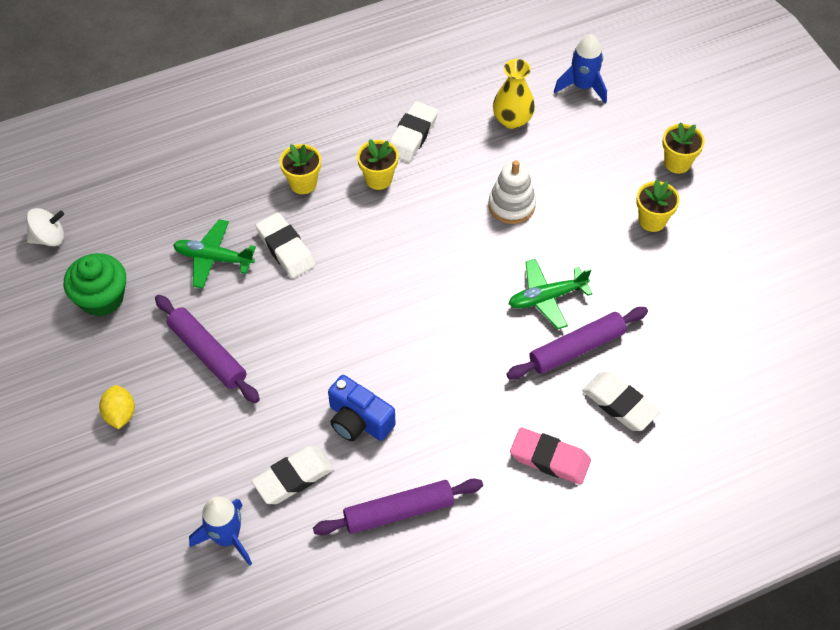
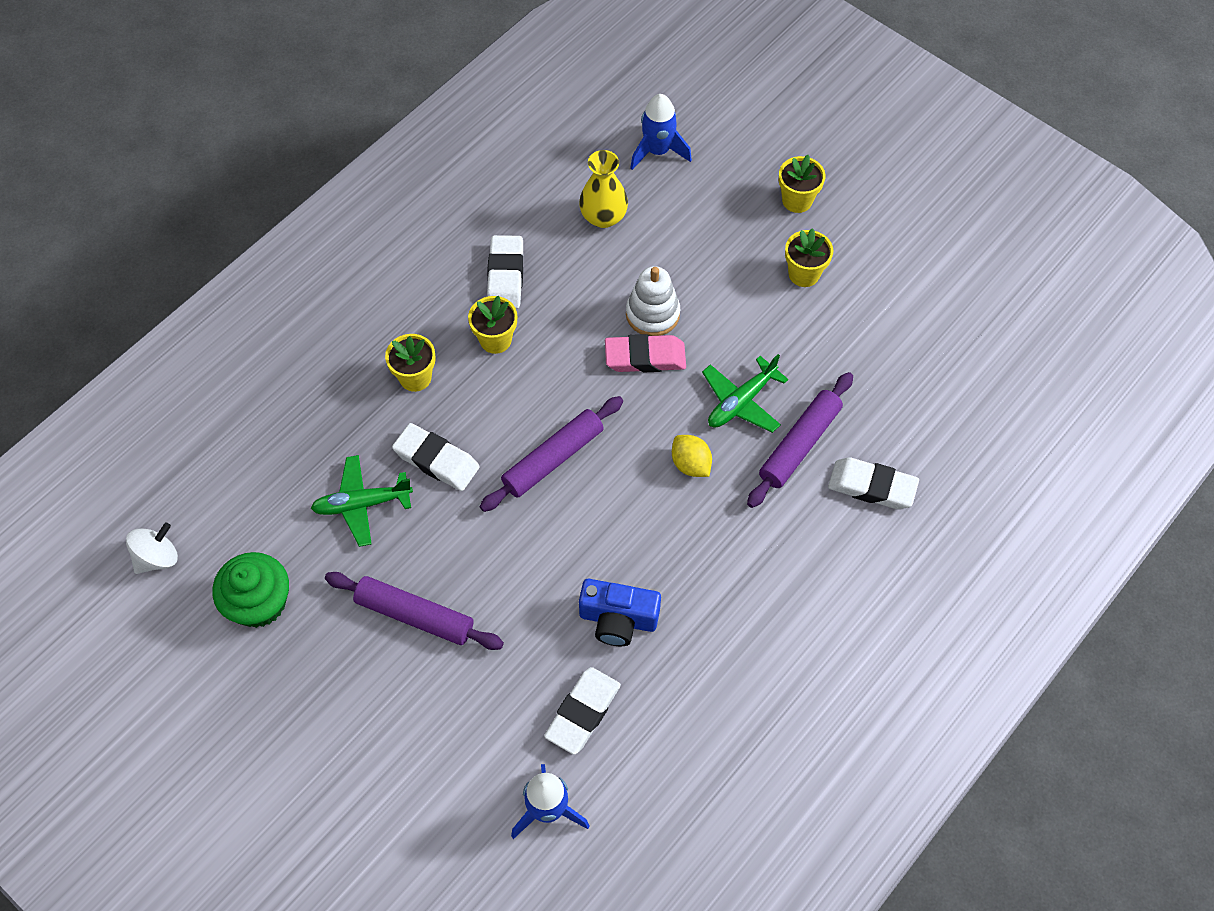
camera: 25 degrees left, 5 degrees up
yellow lemon [99,385,135,429] -> yellow lemon moved to [672,435,712,477]
purple rolling pin [313,479,483,535] -> purple rolling pin moved to [480,396,623,512]
pink eraser [510,428,591,484] -> pink eraser moved to [605,334,686,372]

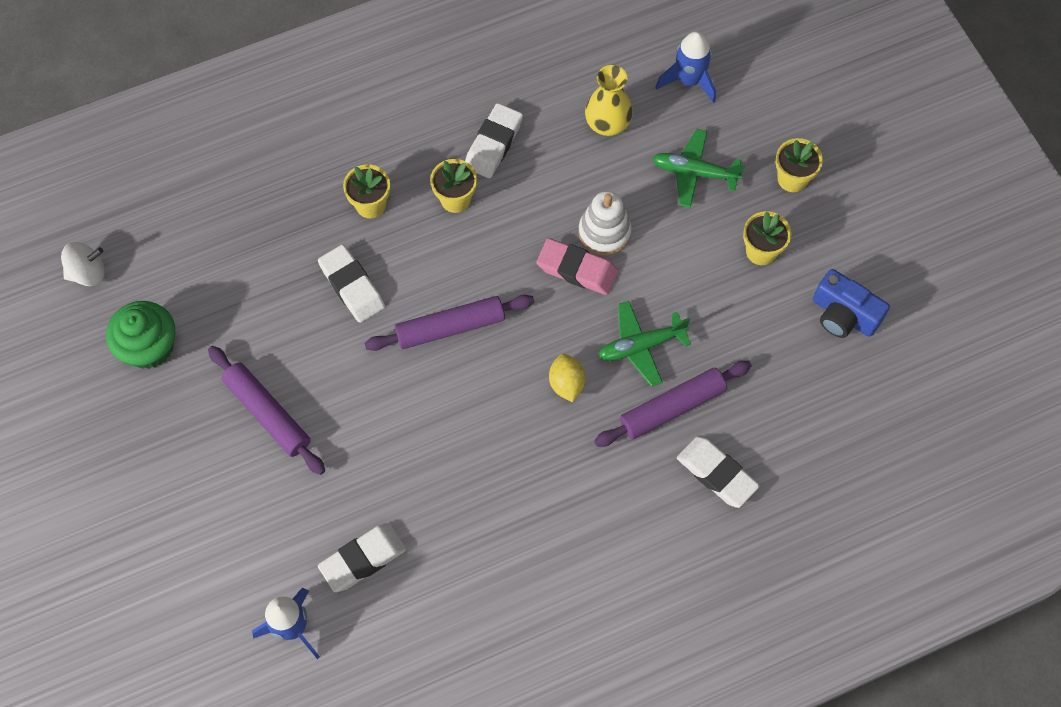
camera: 25 degrees right, 5 degrees up
green plane [311,455,413,547] -> green plane moved to [652,129,744,208]
blue camera [579,579,661,646] -> blue camera moved to [813,269,890,338]

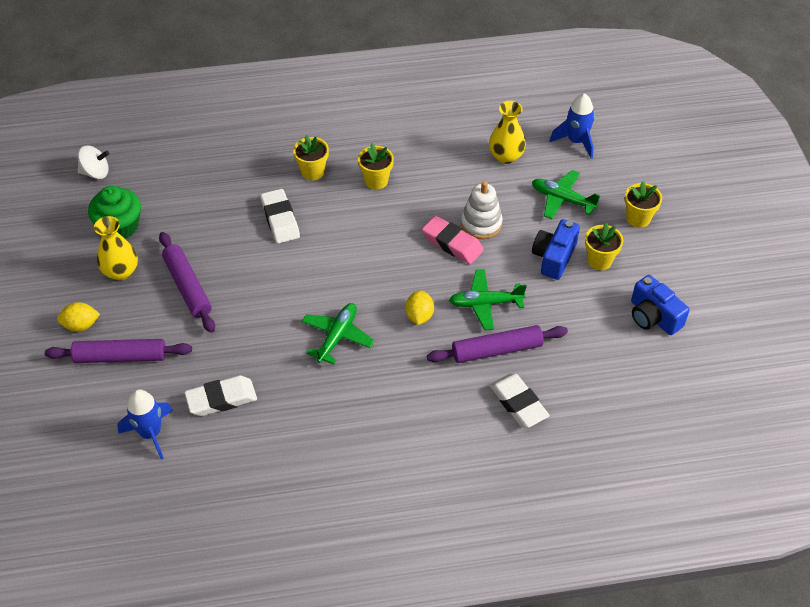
camera: 15 degrees right, 15 degrees down
purple rolling pin [364,295,534,351] -> purple rolling pin moved to [45,339,192,363]
white eraser [465,103,523,178] -> none
none -> yellow lemon [57,302,100,332]
none -> yellow vase [94,216,138,280]
none -> green plane [302,303,375,364]
none -> blue camera [532,219,580,280]

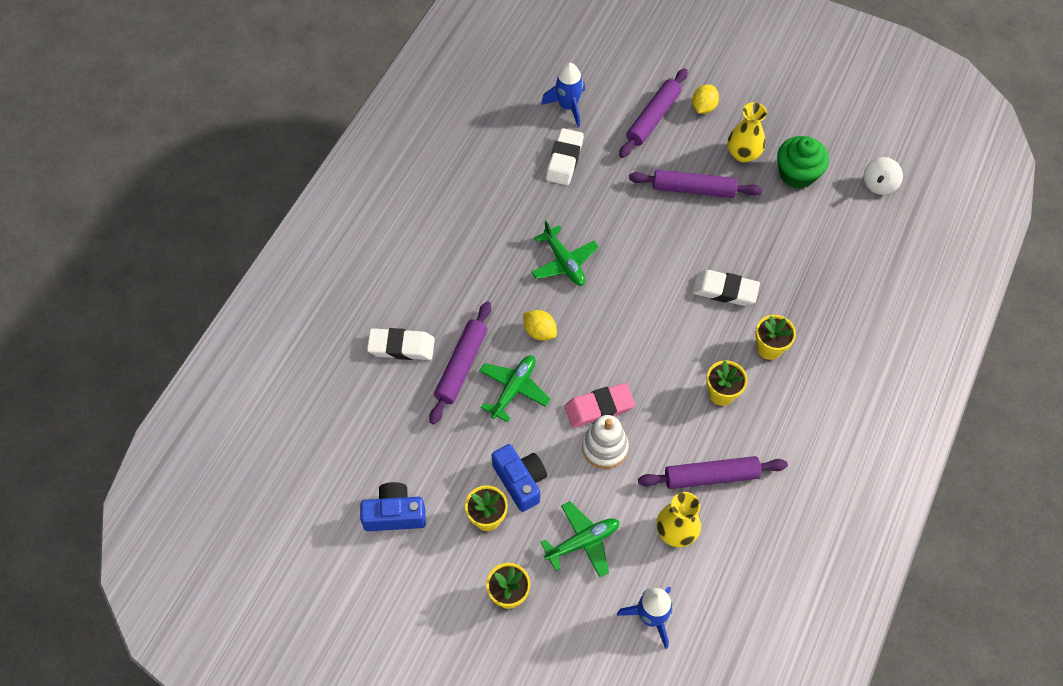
camera: 125 degrees right, 10 degrees up
none -> purple rolling pin [638,456,788,489]

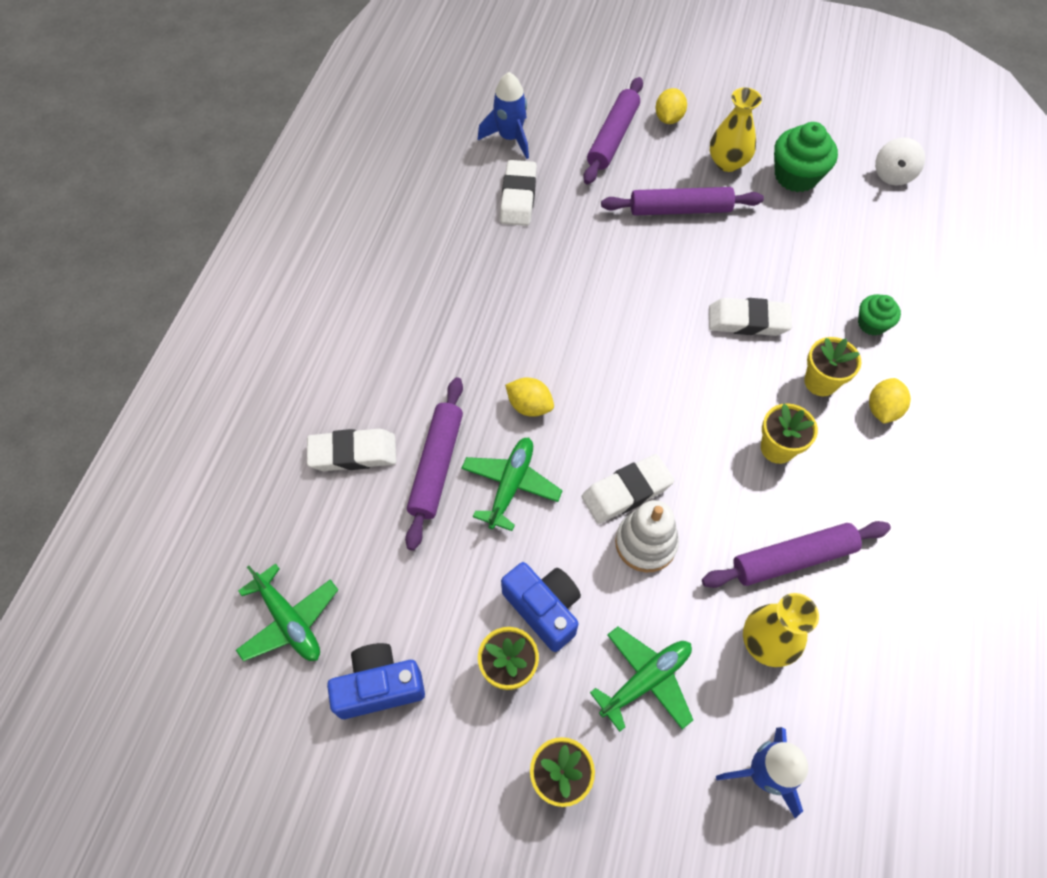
camera: 10 degrees left, 0 degrees up
green plane [531,221,599,286] -> green plane moved to [236,563,338,661]
pink eraser [565,383,635,428] -> white eraser [582,454,675,524]
none -> green cupcake [858,294,901,336]
none -> yellow lemon [869,378,911,424]

